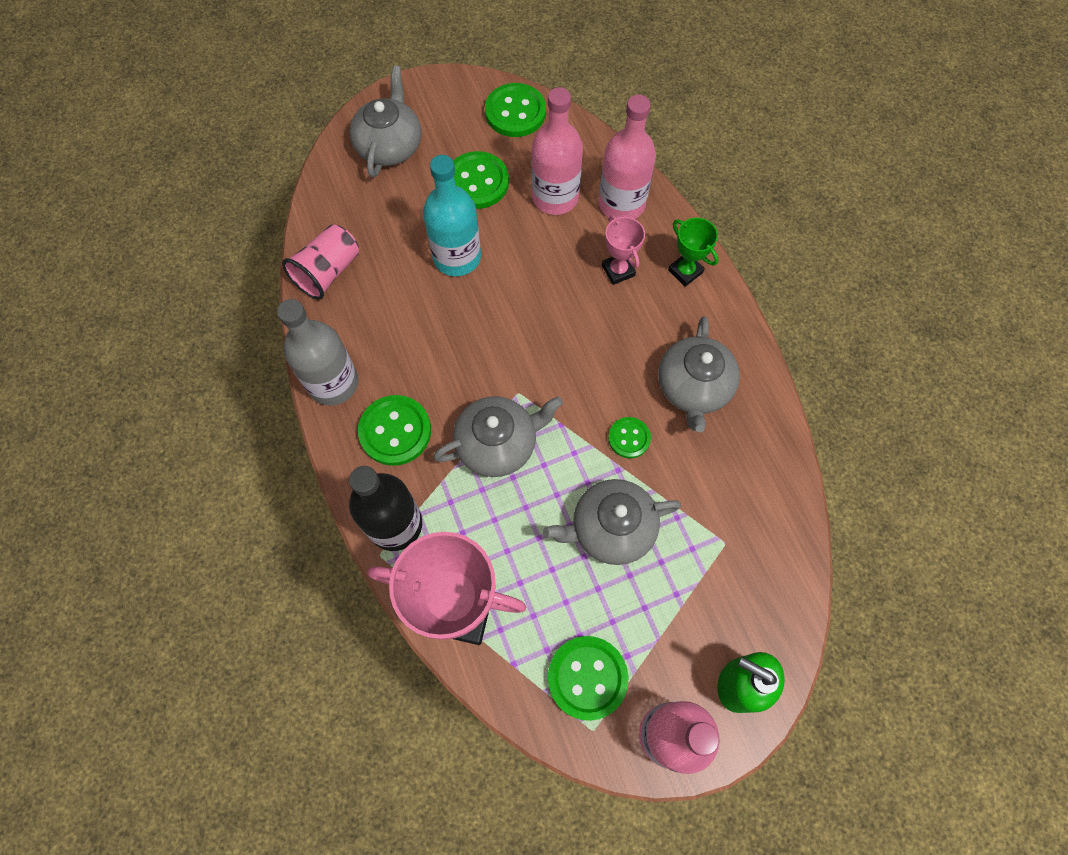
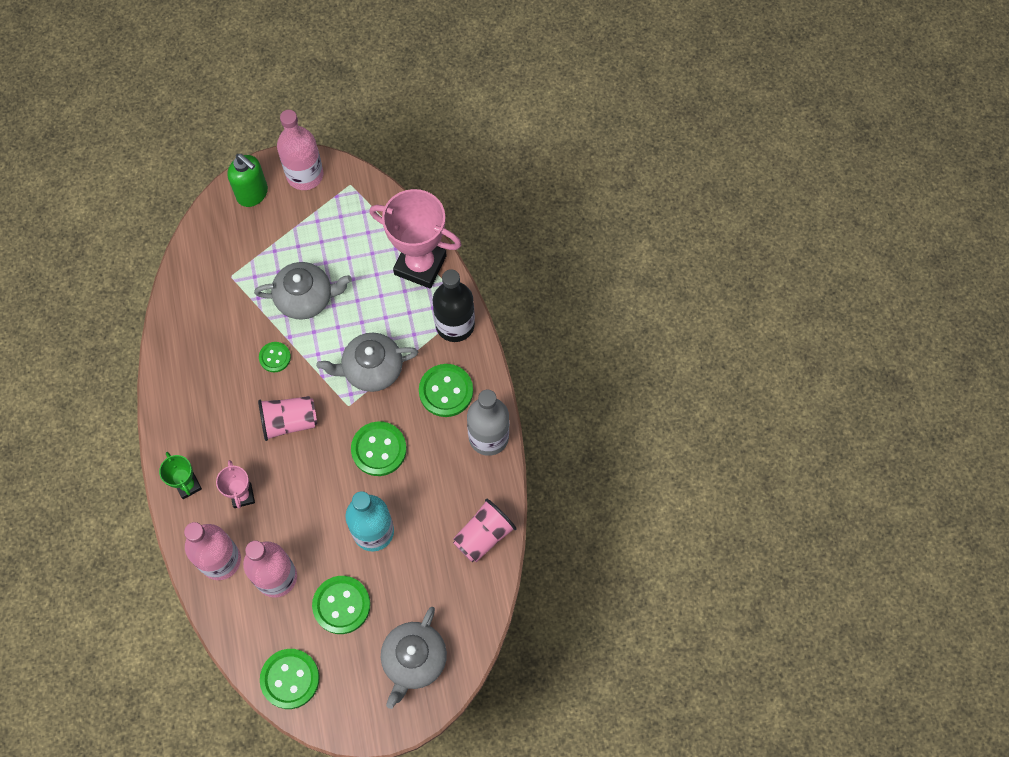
camera: 170 degrees left, 0 degrees up
green button [548,636,628,721] -> green button moved to [351,421,407,476]
grey teapot [658,316,740,432] -> none
none -> pink cup [258,396,317,441]

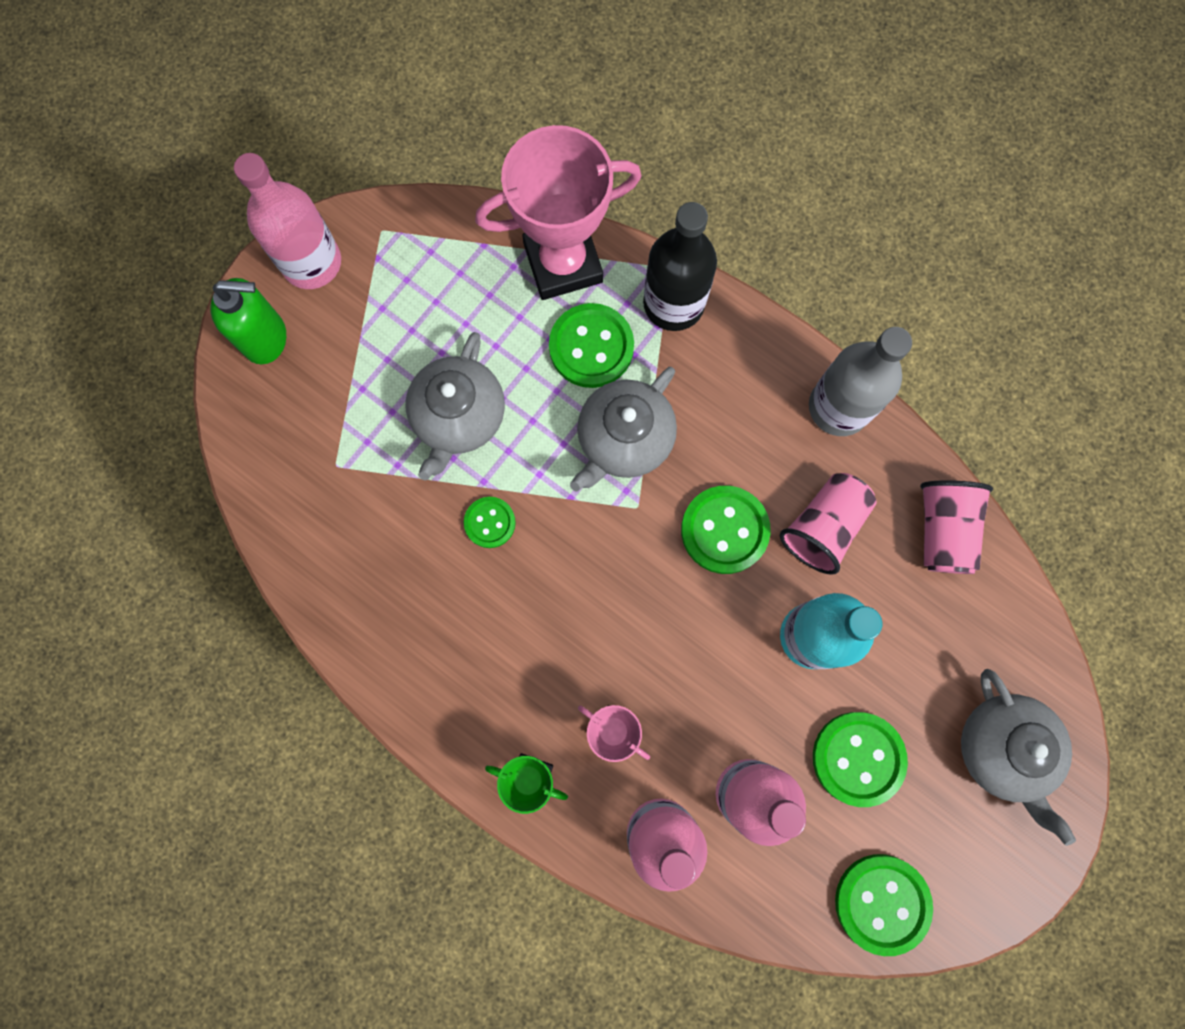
camera: 40 degrees left, 10 degrees up
grey teapot [254,262,352,320] -> grey teapot turned 150 degrees clockwise [405,332,505,480]
pink cup [258,396,317,441] -> pink cup moved to [780,473,877,575]
green button [419,364,473,417] -> green button moved to [549,303,634,388]

